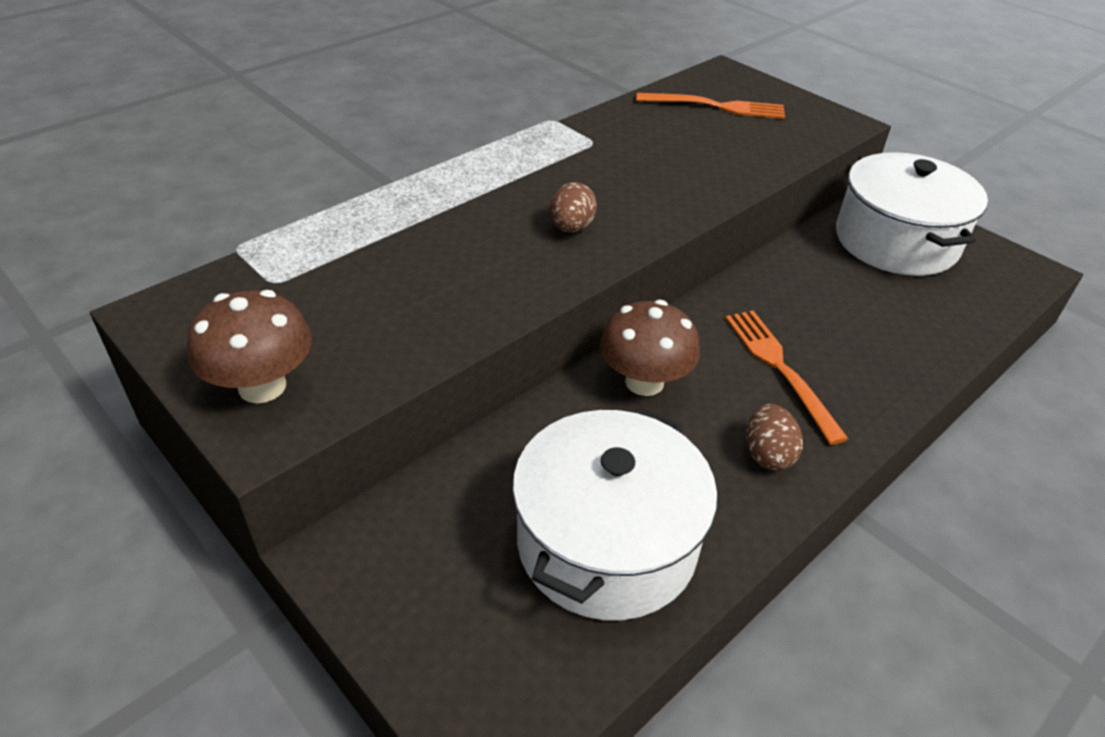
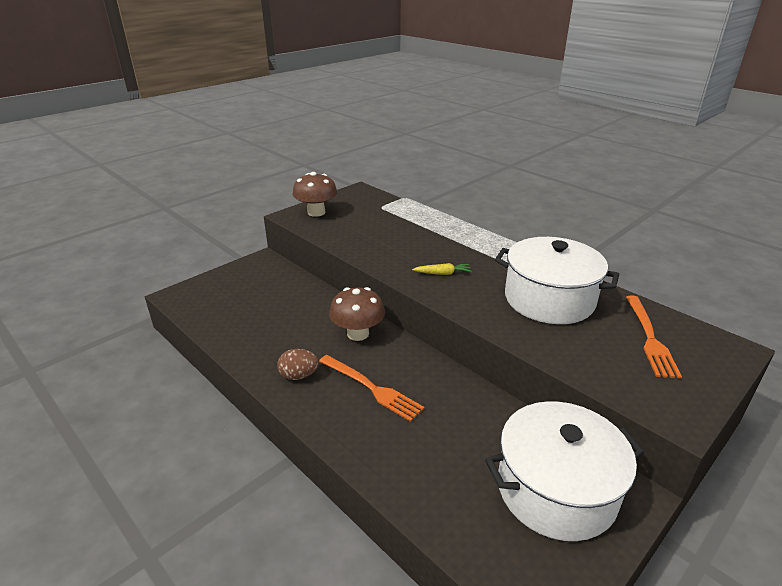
camera: 90 degrees right, 10 degrees down
white pot [512,407,718,621] -> white pot moved to [495,237,619,324]
brown egg [550,182,597,233] -> yellow carrot [412,263,472,275]
orange fork [725,311,849,445] -> orange fork turned 60 degrees clockwise [319,355,424,422]

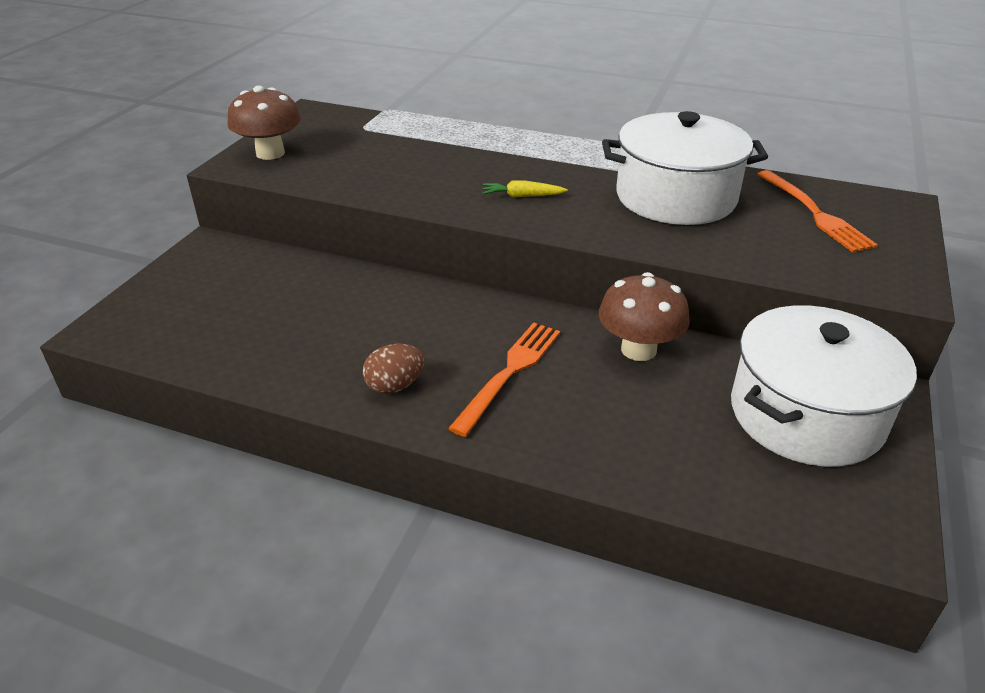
camera: 25 degrees left, 5 degrees up
orange fork [319,355,424,422] -> orange fork turned 75 degrees counterclockwise [448,322,560,437]
brown mushroom [329,287,385,341] -> brown mushroom moved to [599,272,690,361]
yellow carrot [412,263,472,275] -> yellow carrot turned 150 degrees counterclockwise [482,180,568,197]

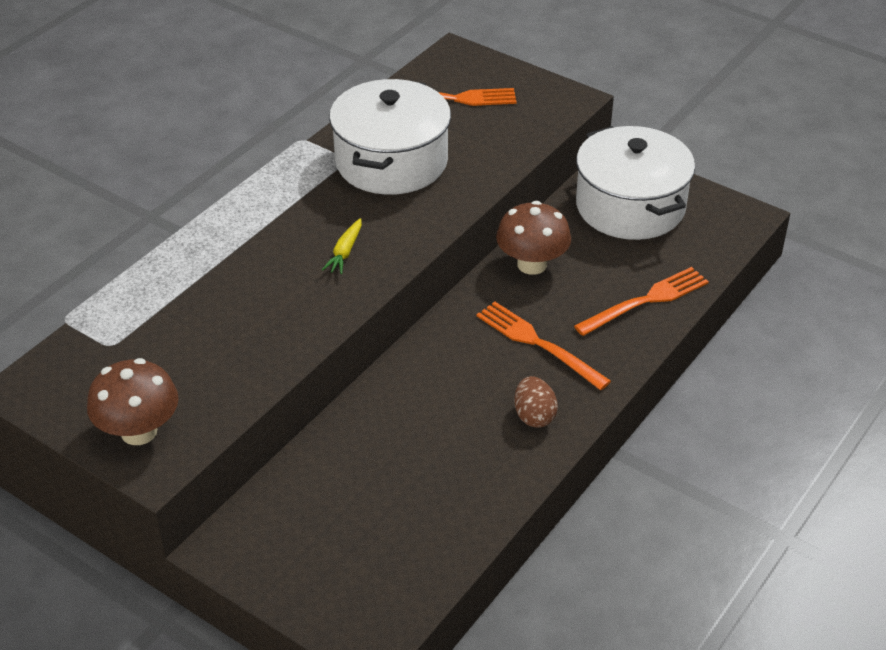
camera: 75 degrees left, 5 degrees up
none -> orange fork [574,267,709,336]

